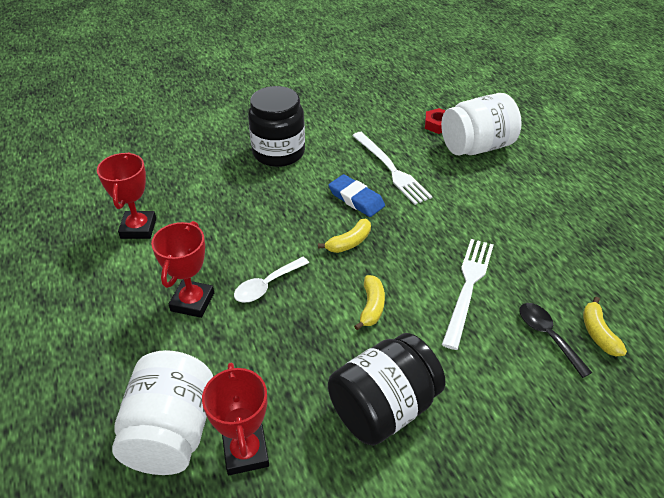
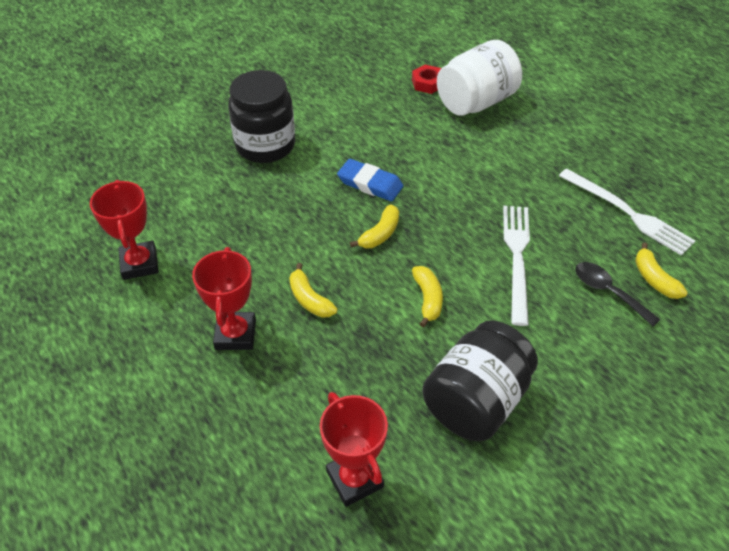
camera: 15 degrees left, 5 degrees up
white jar [112,350,213,475] -> none
white spoon [234,257,309,303] -> yellow banana [289,263,337,318]
white fork [352,132,433,205] -> white fork moved to [559,169,695,256]

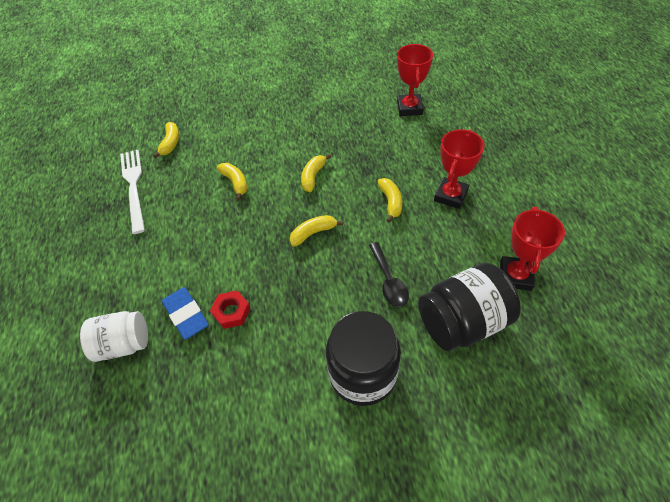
camera: 150 degrees left, 5 degrees up
blue eraser [337,159,404,201] -> blue eraser moved to [162,287,209,340]
red nut [412,65,441,94] -> red nut moved to [210,291,251,329]
black jar [422,320,538,441] -> black jar moved to [418,263,521,351]
white jar [437,40,522,116] -> white jar [80,311,148,362], size x0.67
white fork [503,206,530,326] -> yellow banana [217,163,247,200]
black spoon [575,262,661,327] -> black spoon moved to [369,242,409,307]

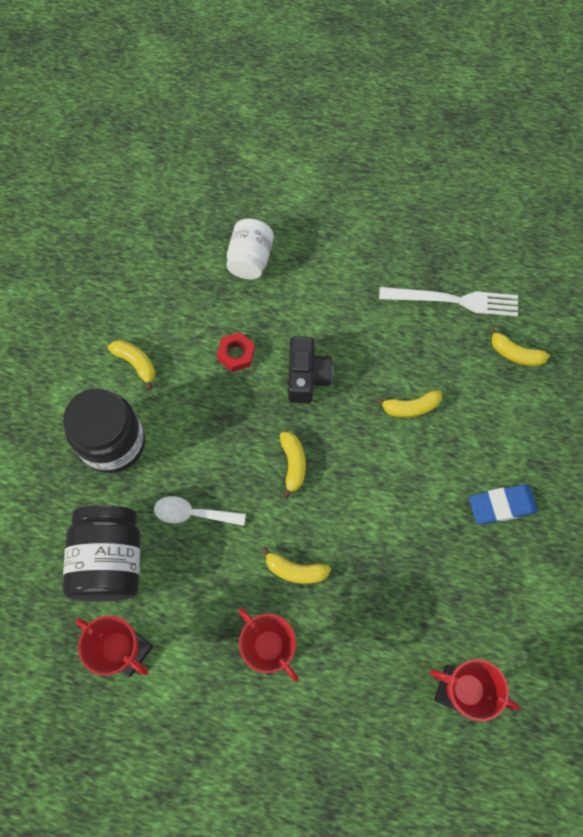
camera: 110 degrees right, 15 degrees up
blue eraser [162,287,209,340] -> blue eraser moved to [469,484,538,524]
yellow banana [301,154,331,192] -> yellow banana moved to [108,340,155,390]
black spoon [369,242,409,307] -> white spoon [154,496,246,526]
none -> black camera [288,336,333,403]

